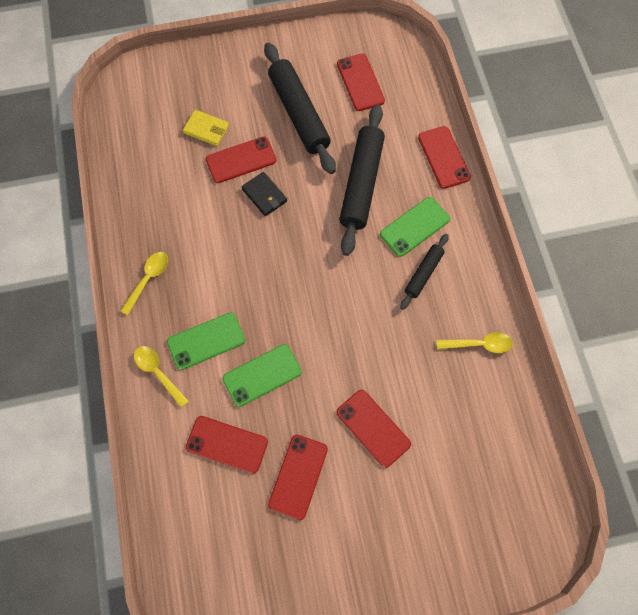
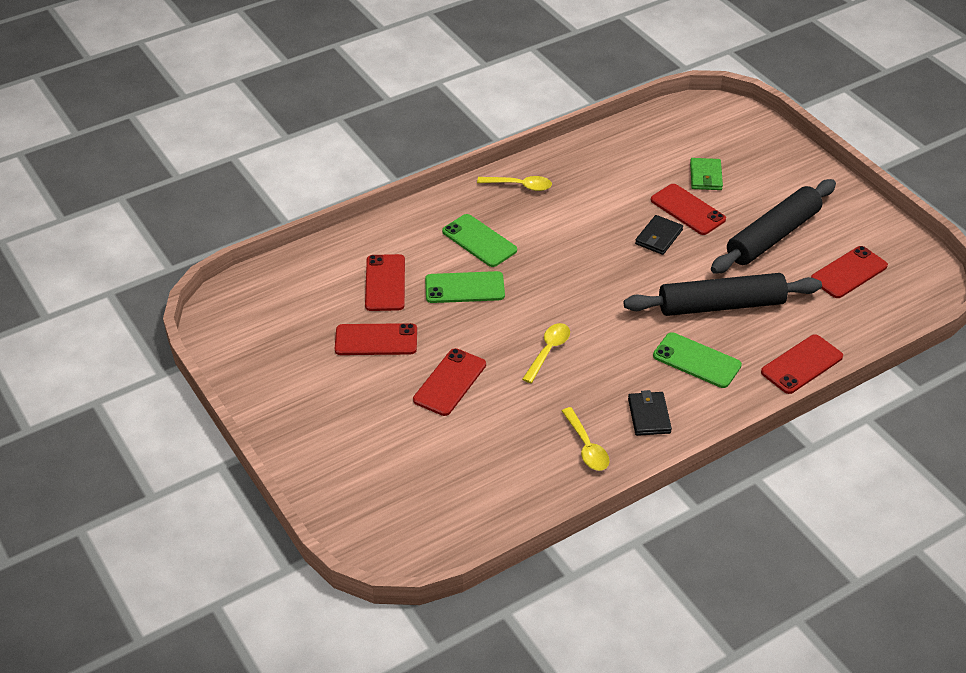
camera: 70 degrees right, 25 degrees down
yellow spoon [134,346,189,408] -> yellow spoon moved to [522,323,570,383]
yellow wallet [183,110,229,146] -> green wallet [690,158,723,190]
green phone [222,344,302,407] -> green phone turned 45 degrees counterclockwise [425,271,505,303]
black rolling pin [400,234,449,310] -> none
none -> black wallet [628,390,672,436]

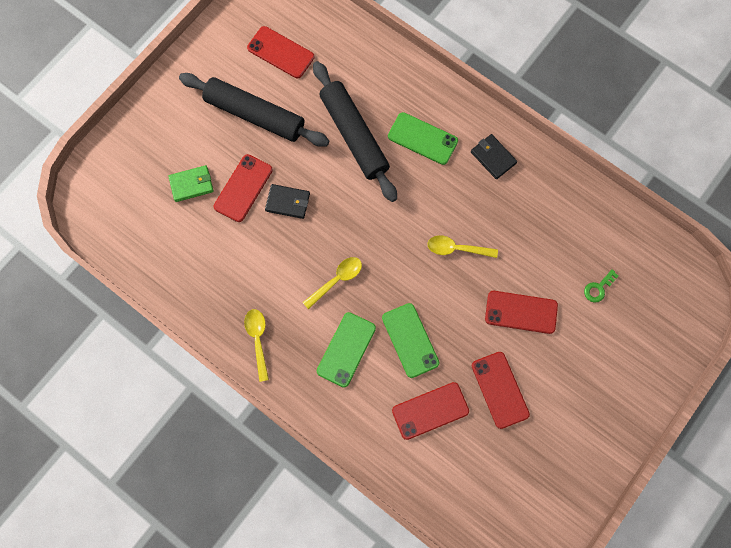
camera: 110 degrees left, 30 degrees up
yellow spoon [562,407,609,471] -> yellow spoon moved to [303,257,362,309]
black wallet [628,390,672,436] -> black wallet turned 75 degrees clockwise [471,134,517,180]
green phone [653,332,742,388] -> green phone turned 75 degrees counterclockwise [388,112,458,165]
red phone [761,334,843,394] -> none
none -> green key [584,269,618,303]

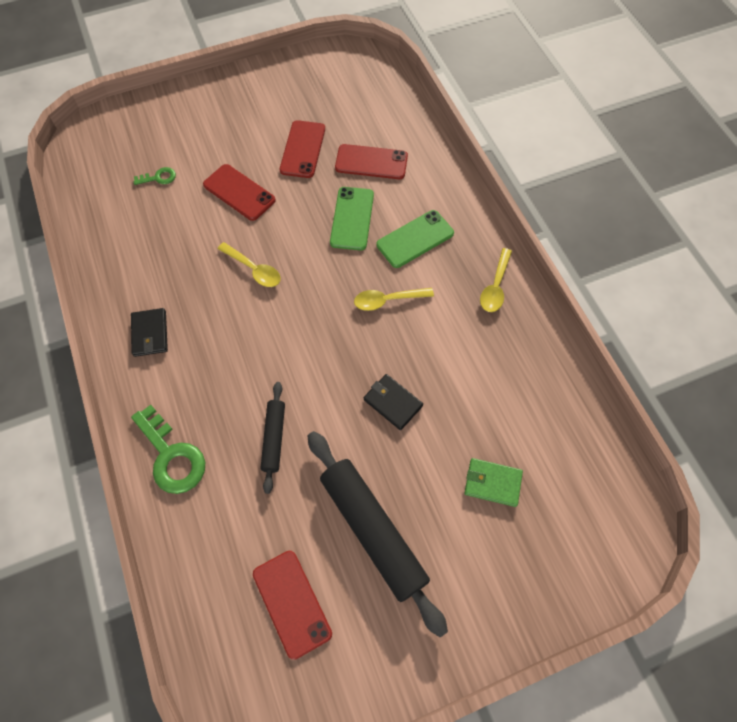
camera: 150 degrees left, 10 degrees down
red phone [213,154,273,222] -> none
black rolling pin [313,61,397,202] -> black rolling pin [260,382,285,494], size x0.53
green phone [388,112,458,165] -> none
none -> green key [131,405,205,494]

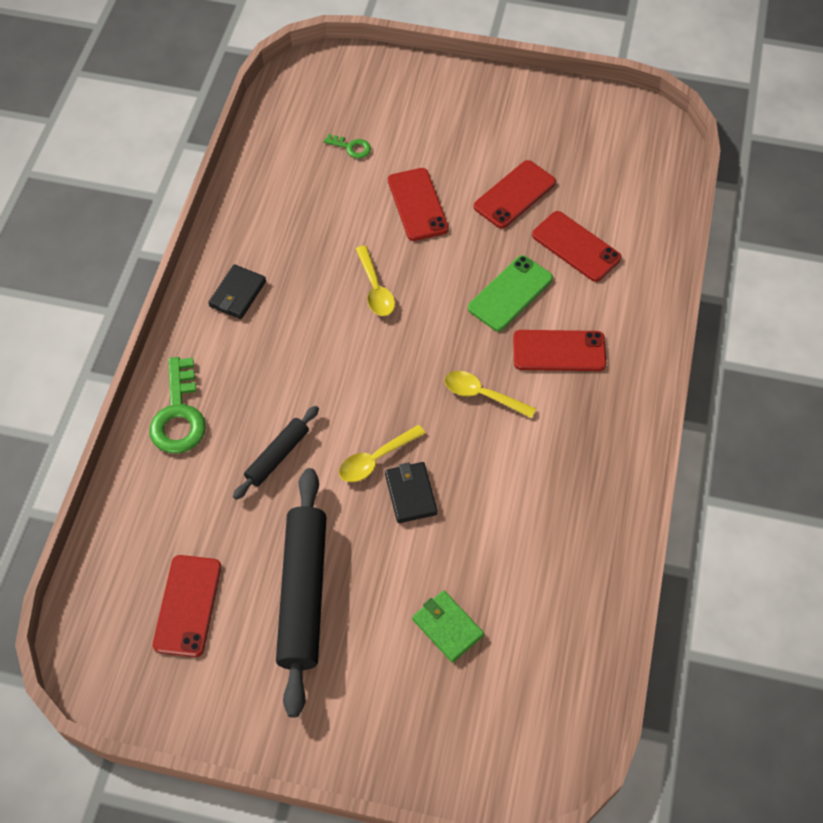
camera: 35 degrees right, 5 degrees down
green phone [376,210,454,268] -> red phone [513,330,606,371]
yellow spoon [480,248,512,312] -> yellow spoon moved to [339,425,426,482]

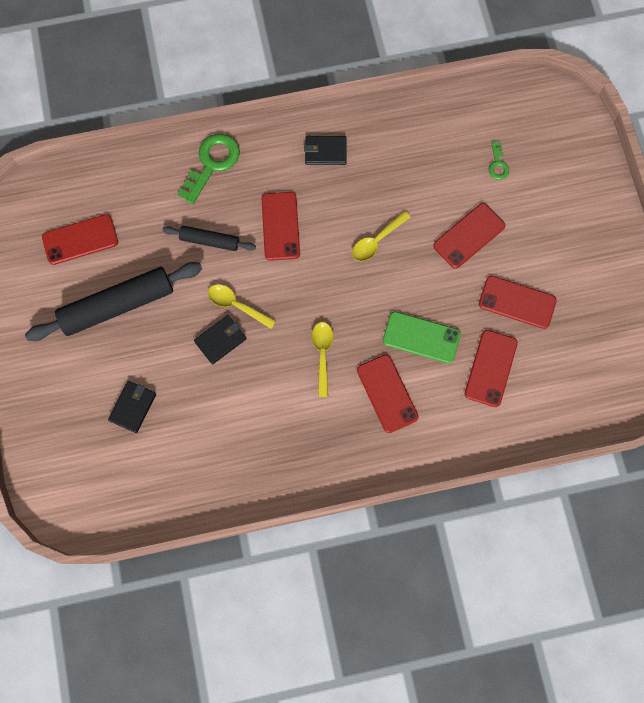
camera: 65 degrees right, 15 degrees up
green key [149,357,206,453] -> green key turned 150 degrees clockwise [178,134,240,204]
green wallet [412,590,484,663] -> black wallet [108,381,156,433]
none -> red phone [262,192,300,261]

